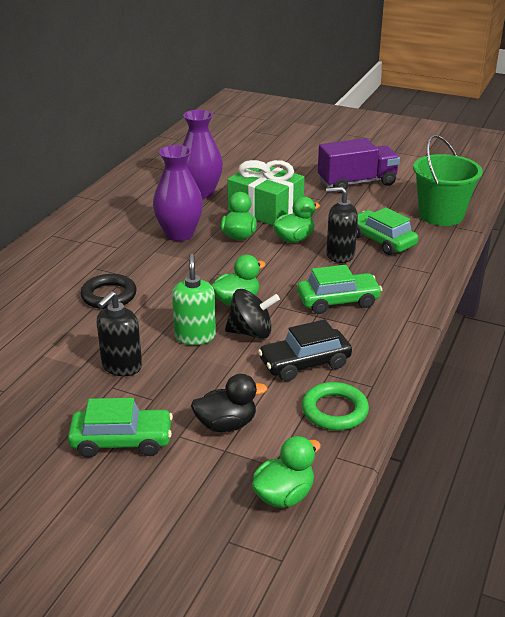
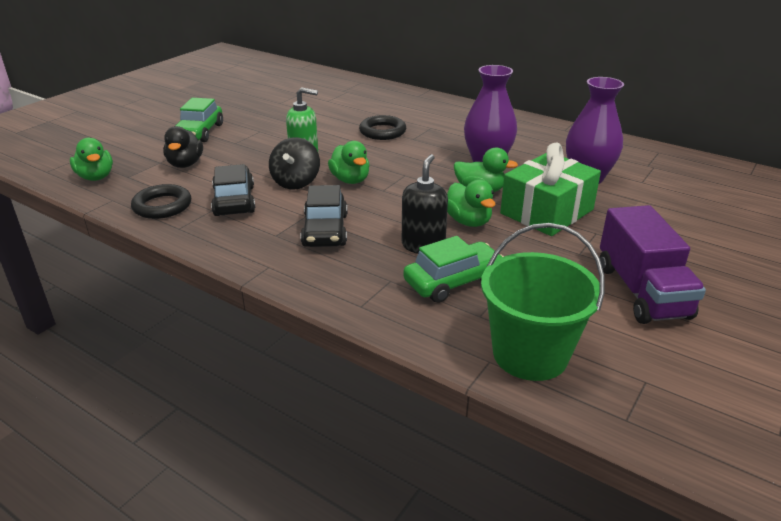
camera: 100 degrees right, 0 degrees up
black soap dispenser [97,291,142,376] -> none
green car [297,265,382,314] -> black car [301,185,348,247]
green ring [302,382,369,431] -> black ring [131,184,191,219]

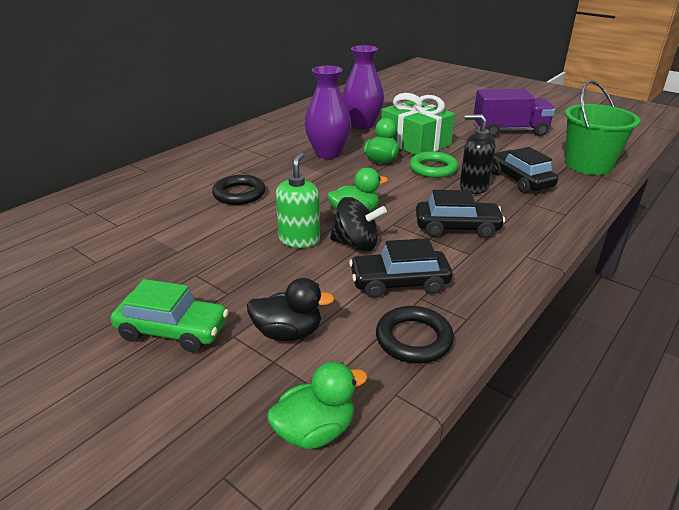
camera: 85 degrees left, 0 degrees up
green car [403,236,504,303] -> black car [491,147,558,193]
green duck [447,180,495,227] -> green ring [409,151,458,178]

